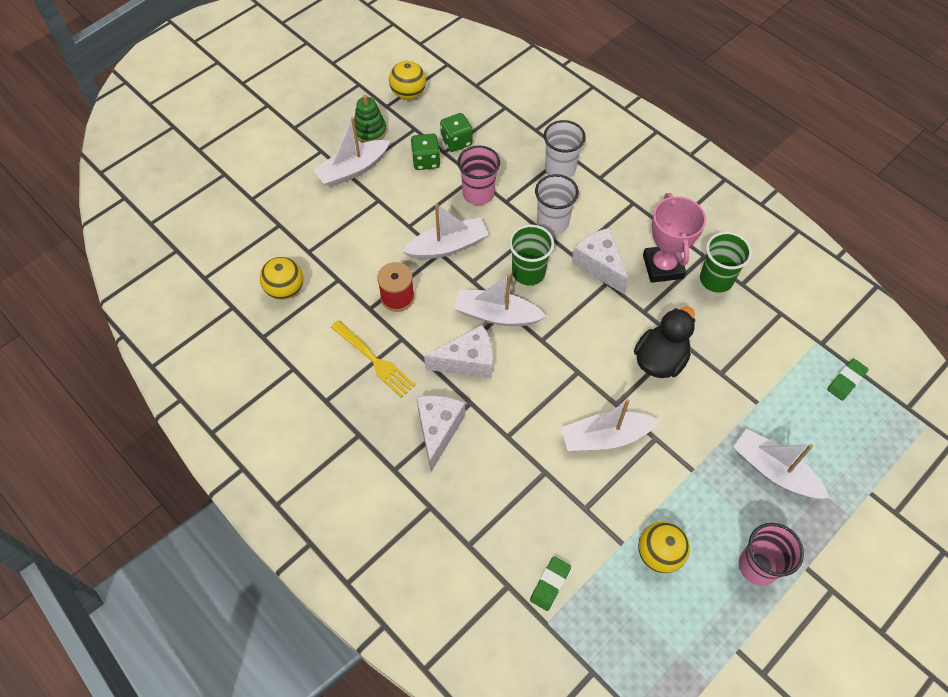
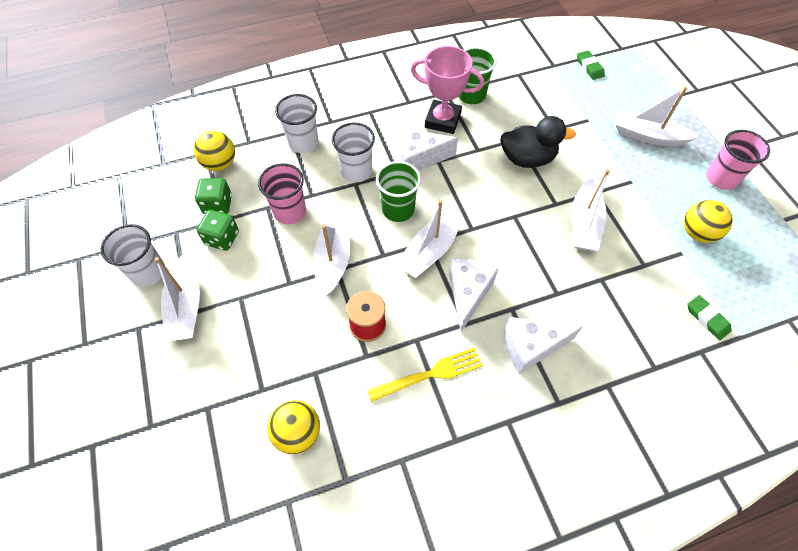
camera: 65 degrees left, 0 degrees up
green stacking toy [354,94,387,143] -> white cup [101,224,165,287]
yellow ball [389,61,426,100] -> yellow ball moved to [194,131,235,171]
white cheese [416,395,465,472] -> white cheese turned 45 degrees counterclockwise [505,317,582,374]
black duck [634,306,695,378] -> black duck turned 120 degrees clockwise [501,116,576,168]
white boat [733,429,829,499] -> white boat turned 45 degrees clockwise [615,86,698,146]

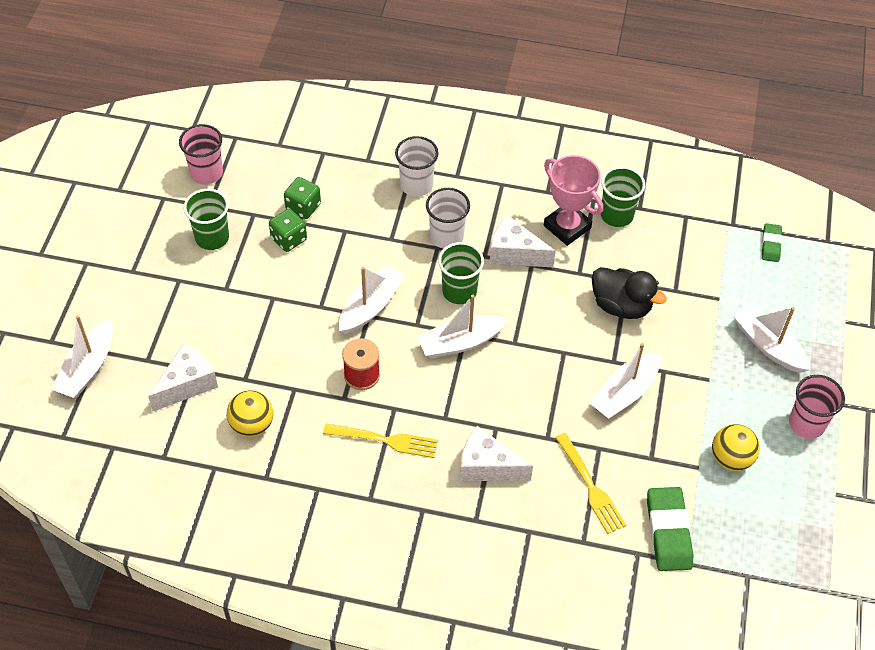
camera: 30 degrees right, 5 degrees down
white cup [101,224,165,287] -> green cup [184,189,229,250]
white boat [155,255,200,342] -> white boat moved to [51,315,113,398]
yellow ball [194,131,235,171] -> none
pink cup [258,163,306,224] -> pink cup moved to [179,124,223,185]
white cheese [449,258,499,332] -> white cheese moved to [148,343,218,411]
green eraser [688,295,732,340] -> green eraser [647,487,693,571], size x1.76
none -> yellow fork [555,433,626,534]

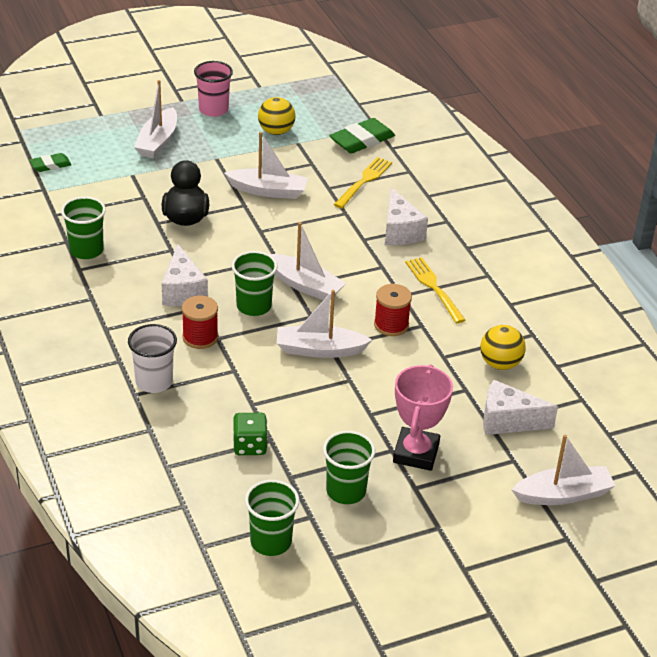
camera: 125 degrees left, 15 degrees down
pink cup [179,124,223,185] -> green cup [245,480,299,556]
green dice [269,209,307,252] -> none
white cup [426,188,470,249] -> red spool [182,296,218,349]
pink trophy [544,155,603,246] -> pink trophy moved to [393,364,453,471]

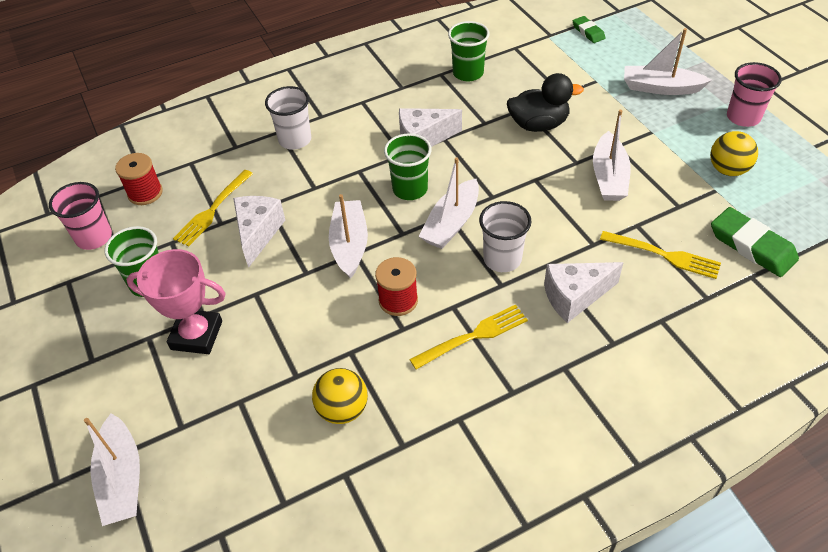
camera: 90 degrees right, 10 degrees up
red spool [182,296,218,349] -> red spool moved to [115,153,163,205]
green dice [233,413,268,455] -> yellow fork [173,170,253,247]
green cup [245,480,299,556] -> pink cup [49,182,112,250]
white cheese [483,380,558,435] -> white cheese moved to [233,196,285,268]
none -> white cup [479,201,532,272]

